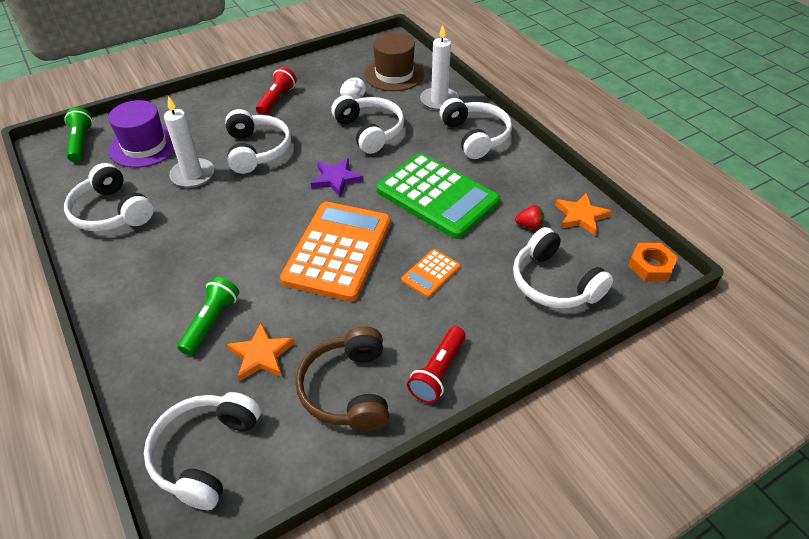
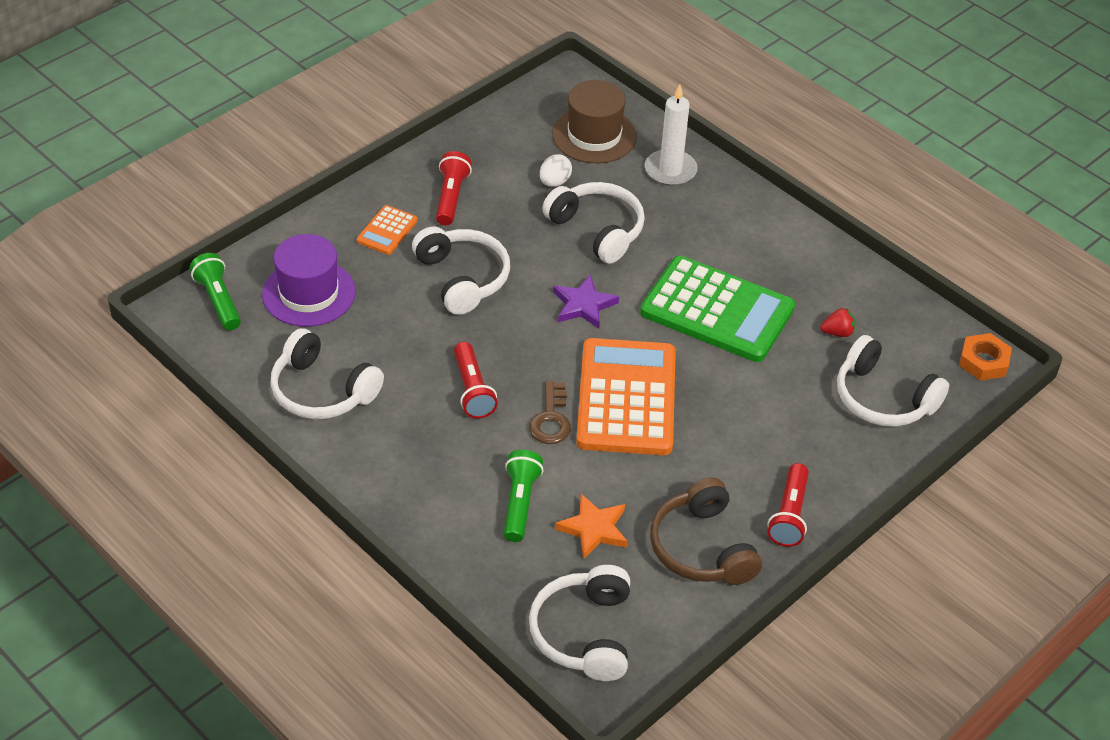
camera: 15 degrees left, 0 degrees up
white candle [164,96,214,188] -> none
orange calculator [401,249,461,298] -> orange calculator moved to [357,205,418,255]
white headphones [440,98,512,159] -> none
orange star [555,193,612,236] -> none
none -> red flashlight [454,342,498,419]
none -> brown key [529,381,571,444]

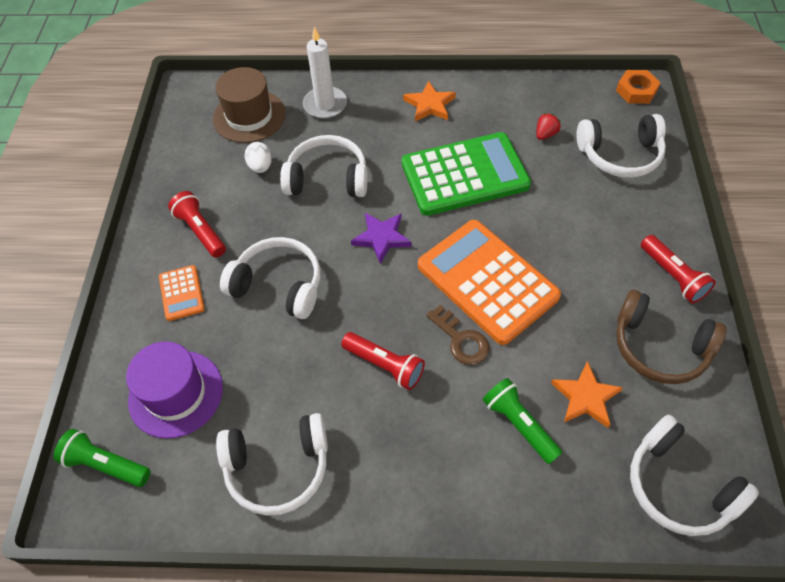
camera: 40 degrees left, 10 degrees up
none -> orange star [403,81,456,122]

